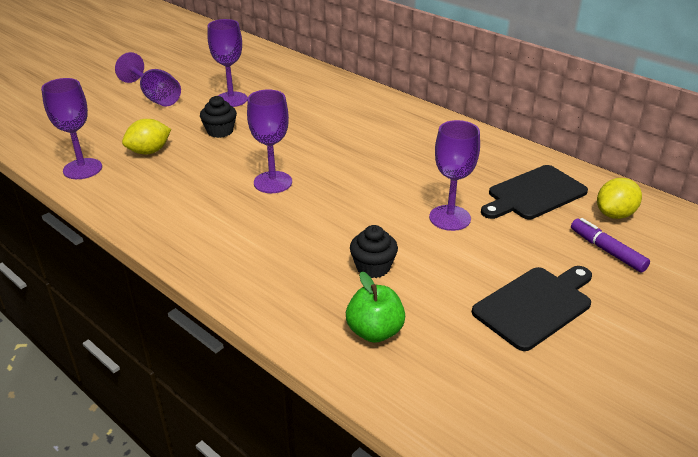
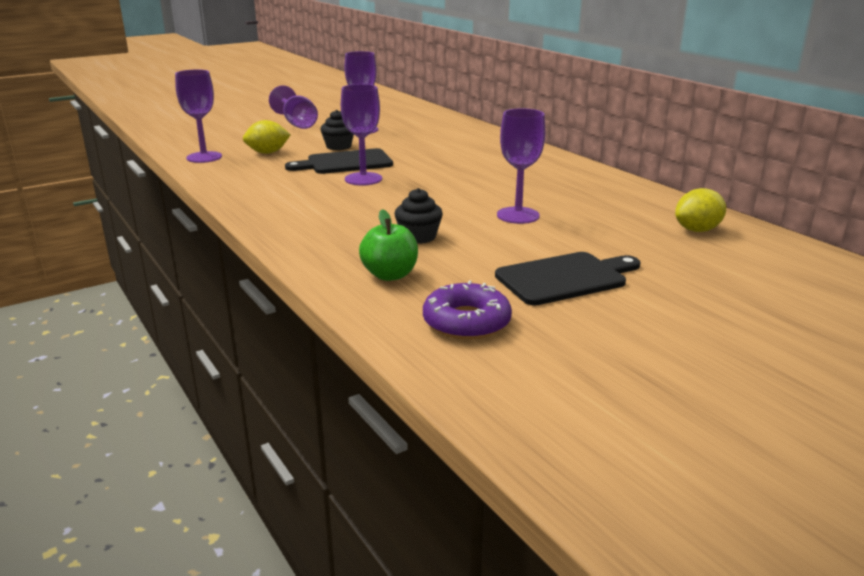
camera: 15 degrees right, 10 degrees down
black cutting board [481,165,588,219] -> black cutting board moved to [285,148,393,174]
purple marker [571,218,650,272] -> none
none -> purple donut [423,280,512,340]

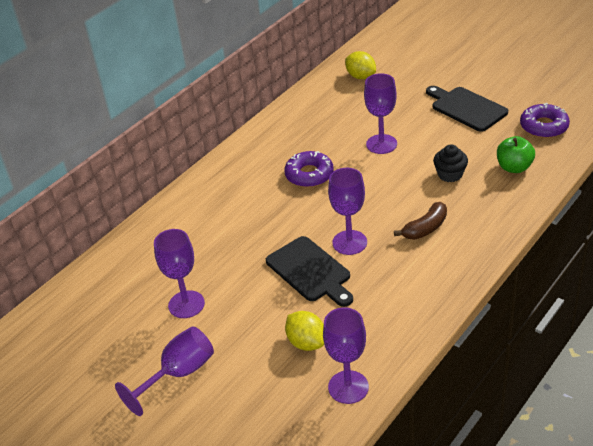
camera: 105 degrees left, 15 degrees up
black cupcake [320,110,354,150] -> none
none -> purple donut [284,151,334,187]
none -> brown banana [394,202,447,240]

